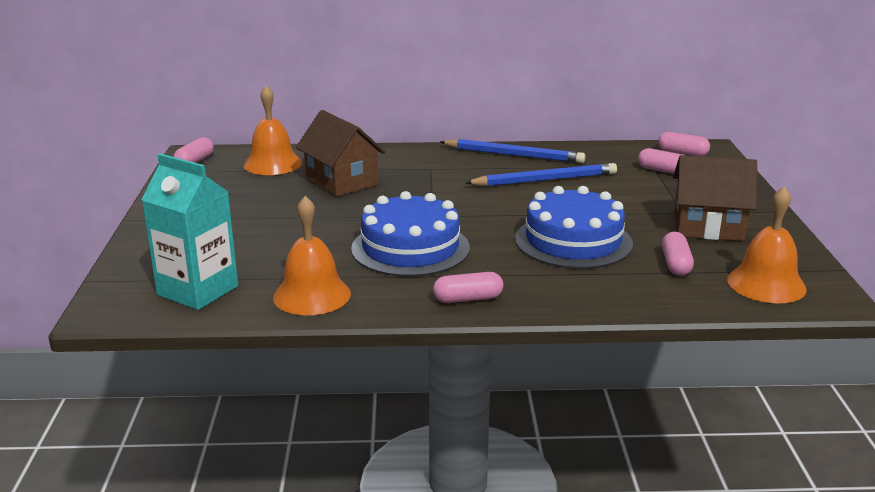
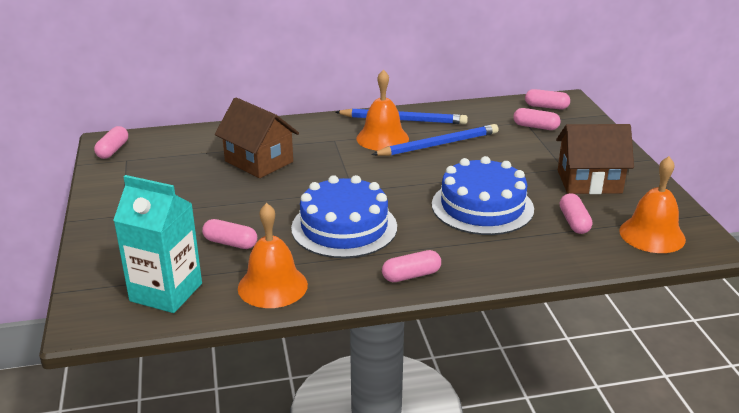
camera: 10 degrees left, 5 degrees up
orange bell [244,86,302,175] -> orange bell moved to [357,70,409,151]
none -> pink capsule [202,219,257,249]

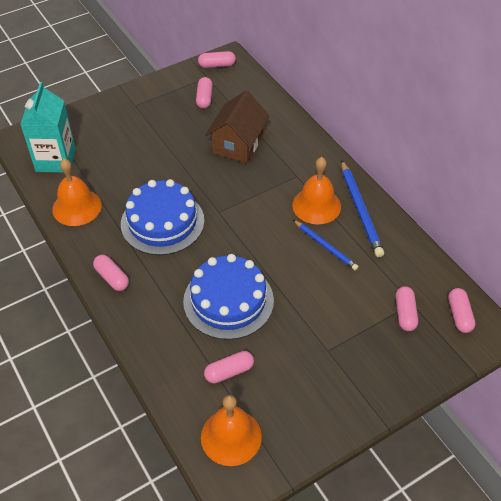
camera: 70 degrees right, 20 degrees up
pink capsule [202,219,257,249] -> pink capsule moved to [196,77,213,109]
blue pencil [371,124,498,156] -> blue pencil [293,220,359,270], size x0.65
brown house [556,124,634,194] -> none

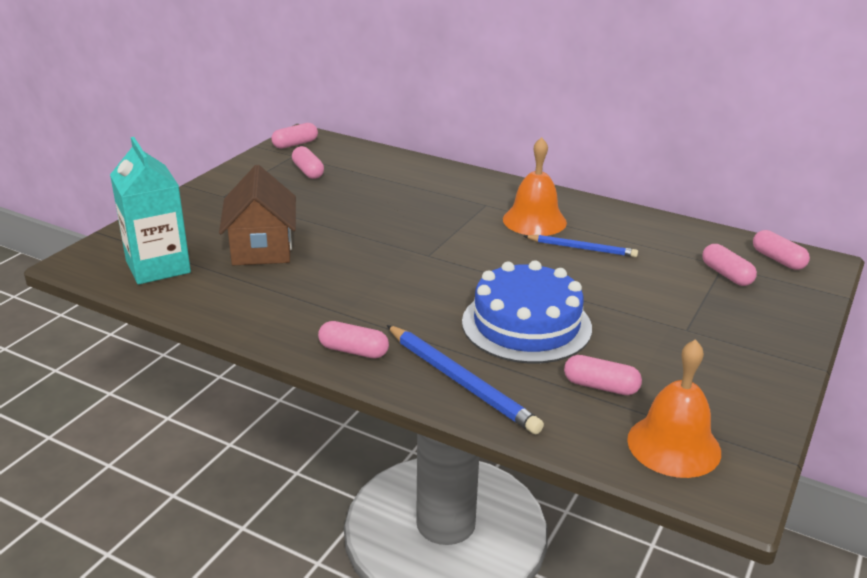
camera: 30 degrees left, 20 degrees down
orange bell [52,159,102,226] -> none
blue cake [121,179,204,255] -> none
pink capsule [204,351,254,384] -> pink capsule turned 75 degrees clockwise [564,355,642,395]
brown house [205,91,269,163] -> brown house moved to [219,165,296,265]
blue pencil [341,160,384,257] -> blue pencil moved to [387,325,544,434]

